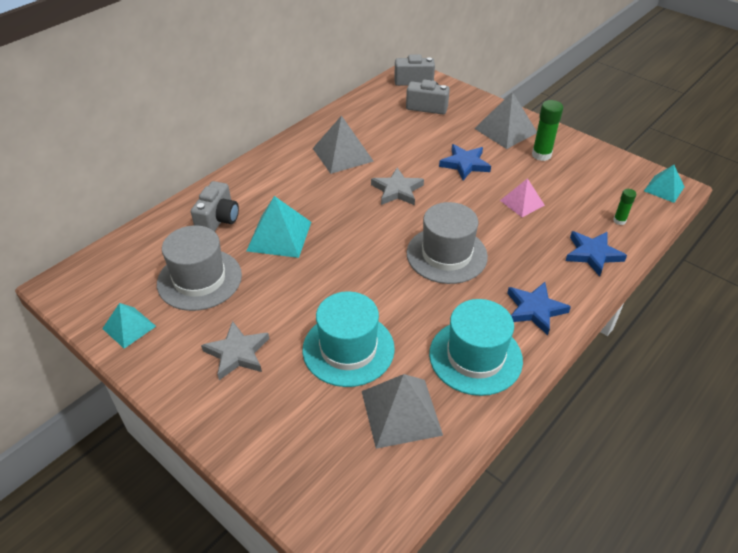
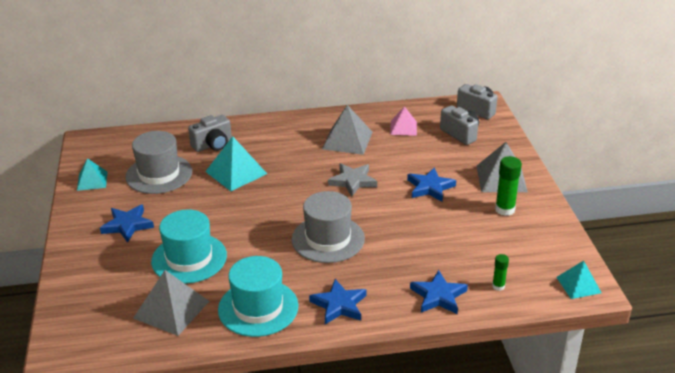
camera: 40 degrees right, 10 degrees down
grey star [201,321,269,380] -> blue star [100,205,154,243]
pink pyramid [500,178,545,217] -> pink pyramid moved to [390,106,417,136]

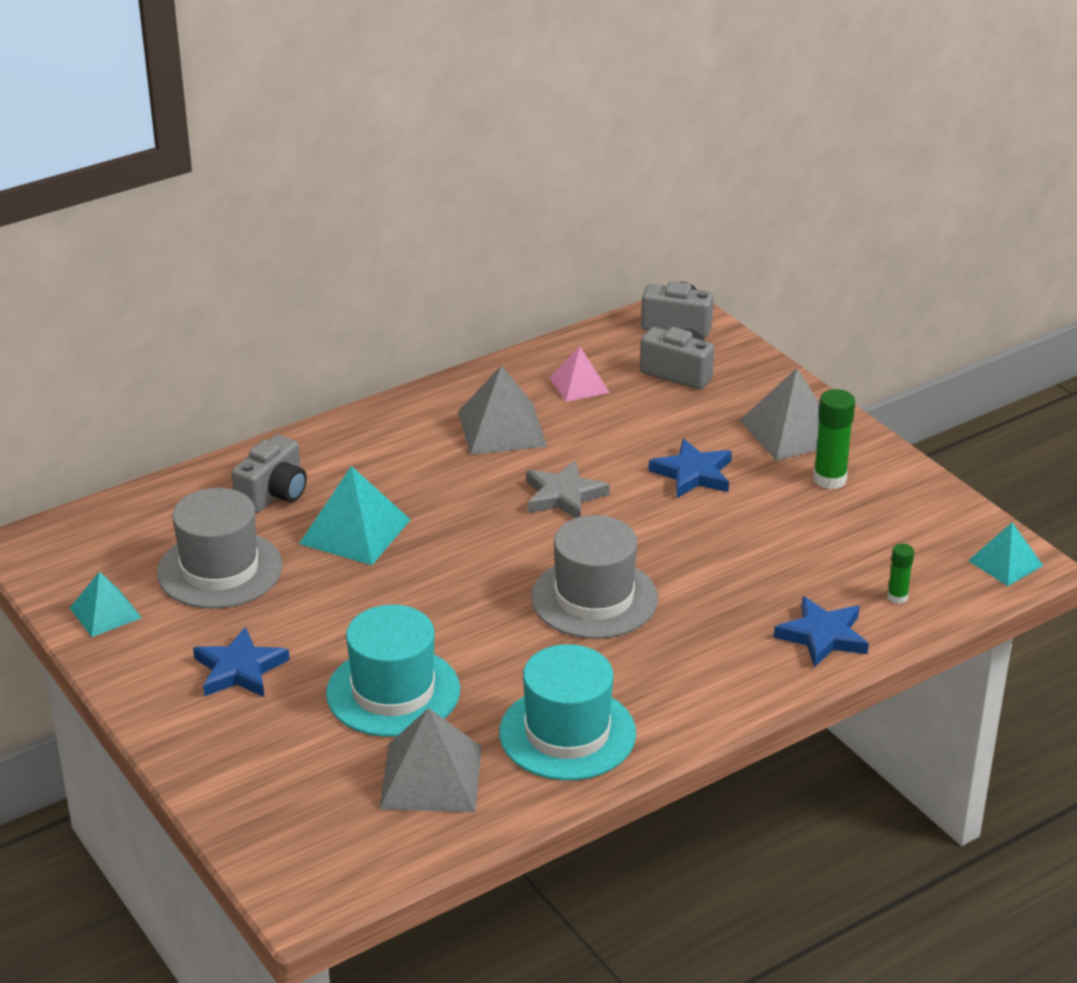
camera: 25 degrees left, 0 degrees up
blue star [309,279,367,324] -> none

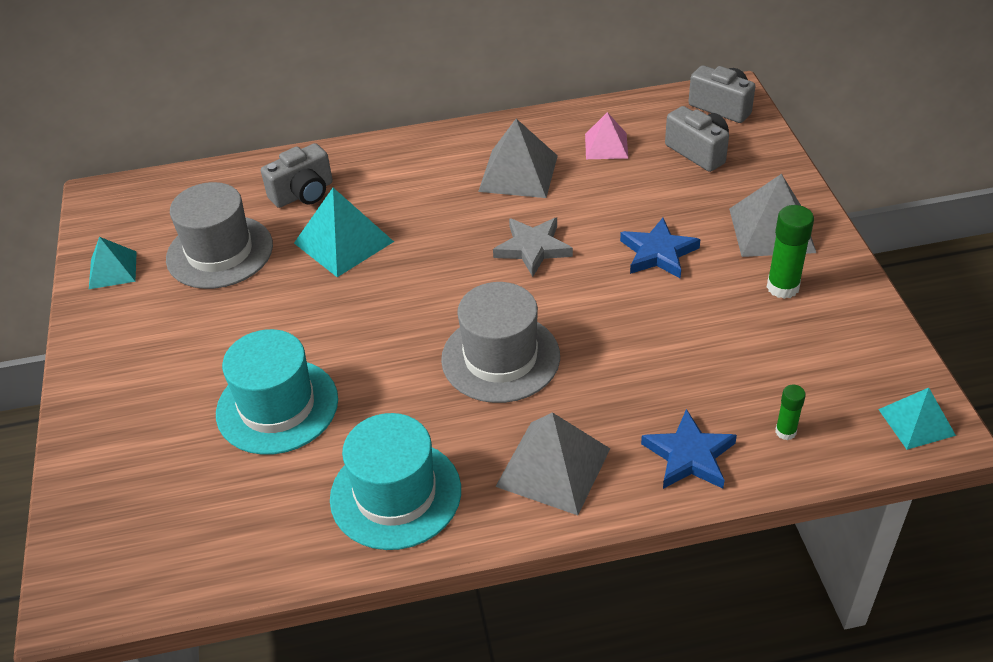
camera: 25 degrees right, 10 degrees up
blue star [193,627,290,697] -> none
grey pyramid [379,708,482,812] -> grey pyramid moved to [495,412,610,515]

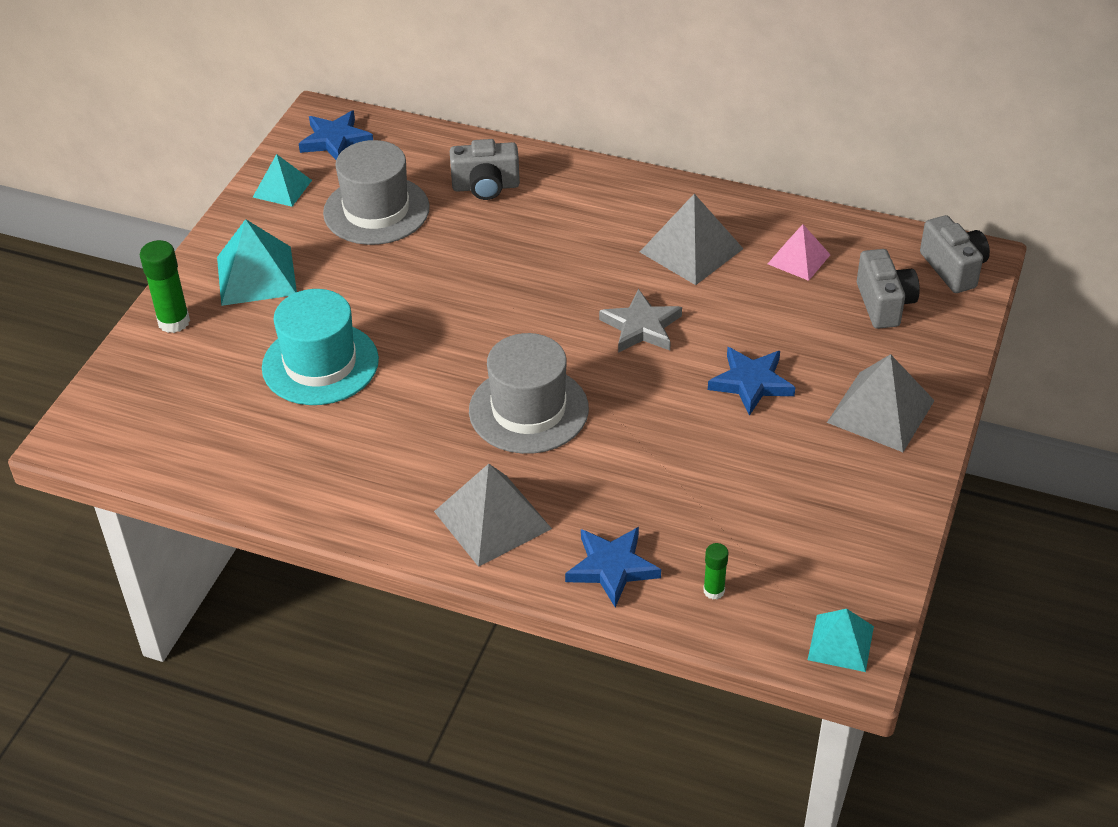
camera: 30 degrees right, 0 degrees up
turquoise pyramid [294,188,394,277] -> turquoise pyramid moved to [217,219,297,306]
turquoise hat [330,413,461,550] -> none
green glue stick [767,205,814,299] -> green glue stick moved to [140,240,190,333]
none -> blue star [299,111,373,160]

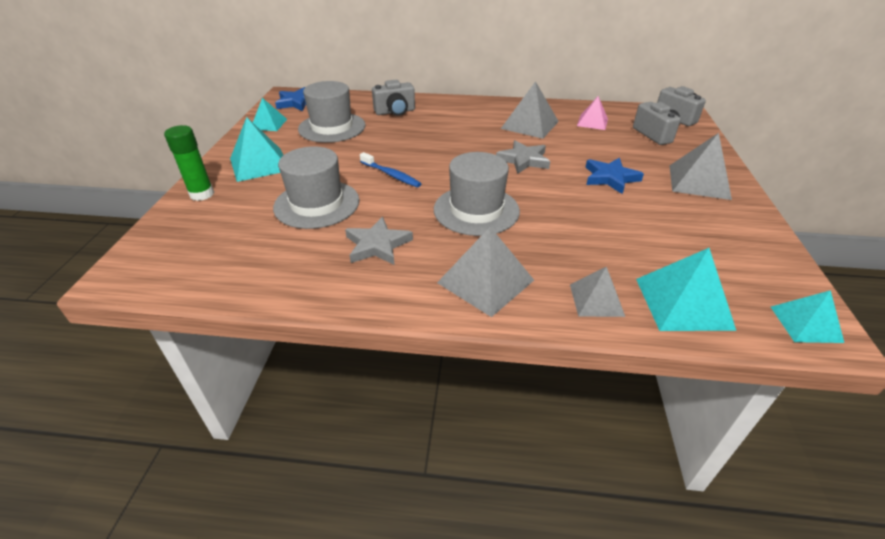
camera: 15 degrees left, 5 degrees down
turquoise hat [262,289,379,405] -> grey hat [273,146,360,229]
blue star [565,527,661,607] -> grey pyramid [570,266,625,317]
green glue stick [703,543,729,599] -> turquoise pyramid [636,248,736,331]
none -> grey star [345,216,413,265]
none -> blue toothbrush [360,152,422,187]

